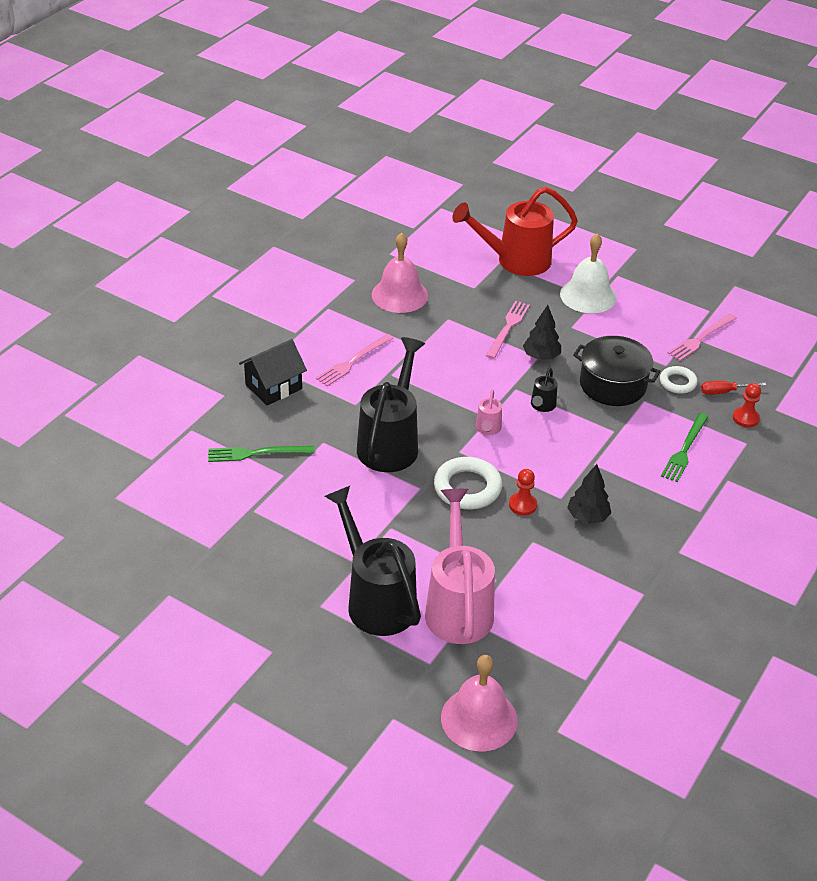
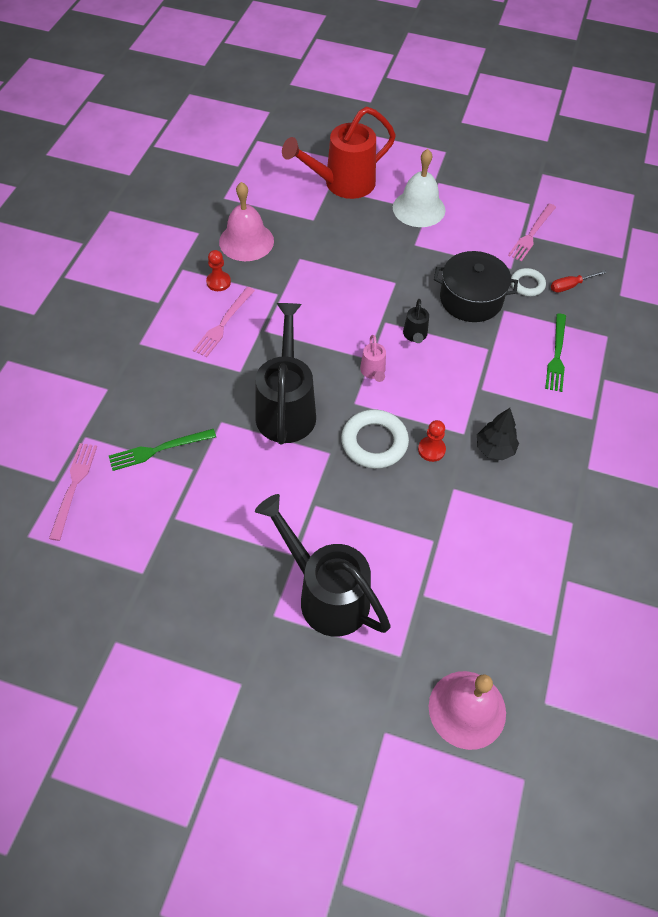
camera: 15 degrees left, 15 degrees up
black house [239,339,307,405] -> none
pink watering can [425,489,495,644] -> none
pink fork [486,301,530,359] -> pink fork moved to [49,443,97,541]
black tree [523,305,561,360] -> none
red pawn [733,383,761,427] -> red pawn moved to [206,250,231,291]

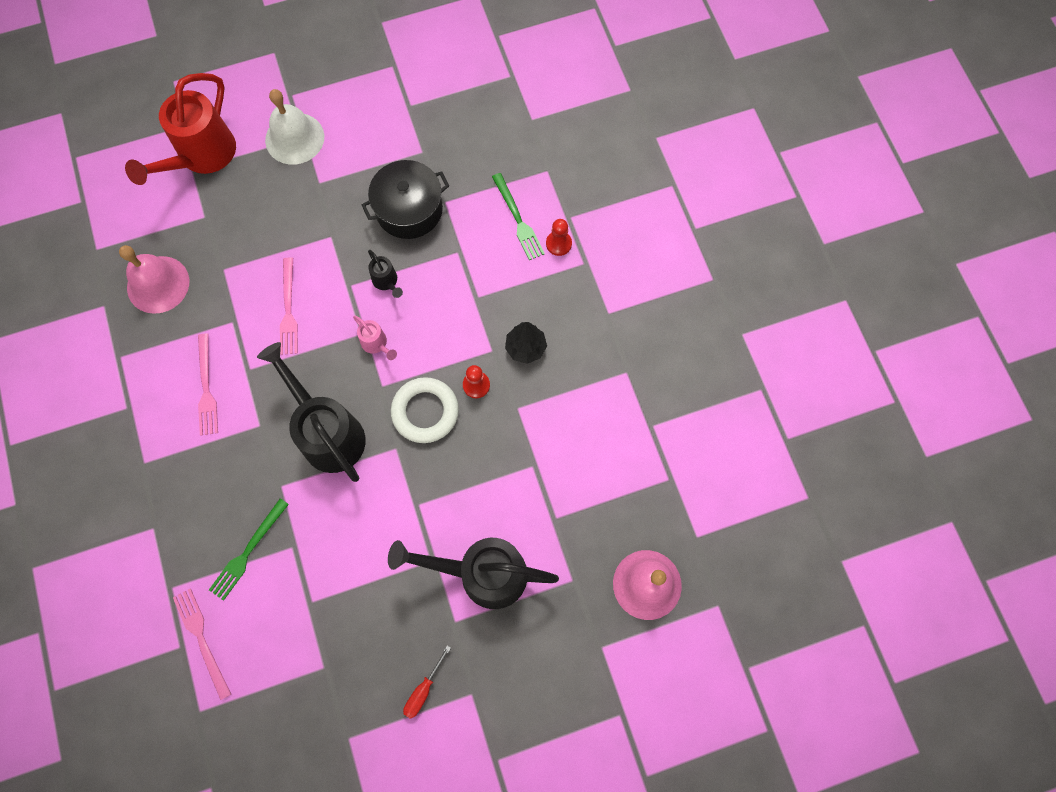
camera: 35 degrees left, 15 degrees up
red pawn [206,250,231,291] -> red pawn moved to [546,219,572,256]
pink fork [508,204,556,262] -> pink fork moved to [280,257,298,355]
white ring [511,268,546,296] -> none
red screwdriver [551,270,607,293] -> red screwdriver moved to [403,645,451,719]

